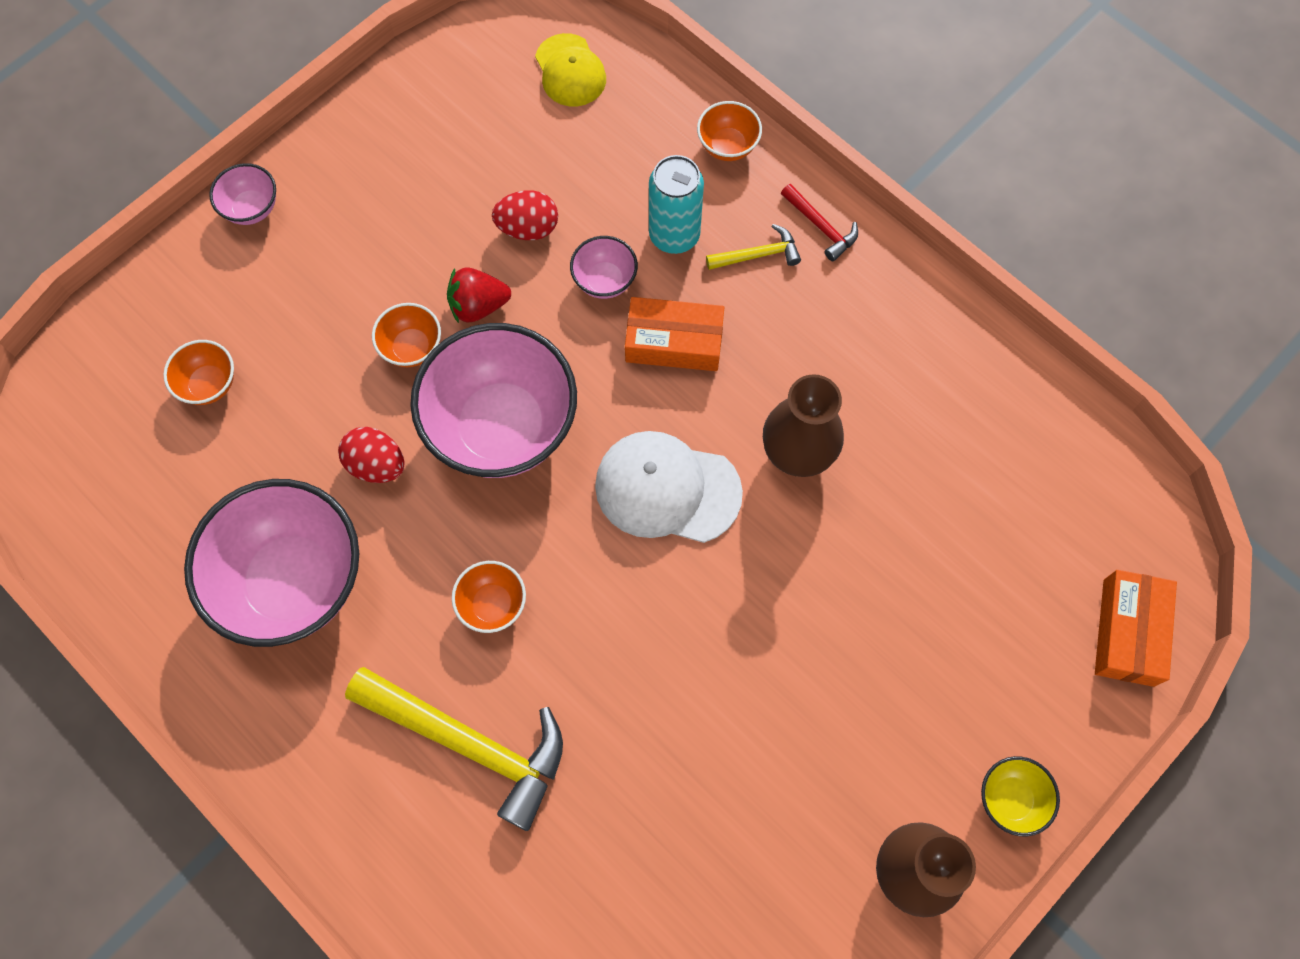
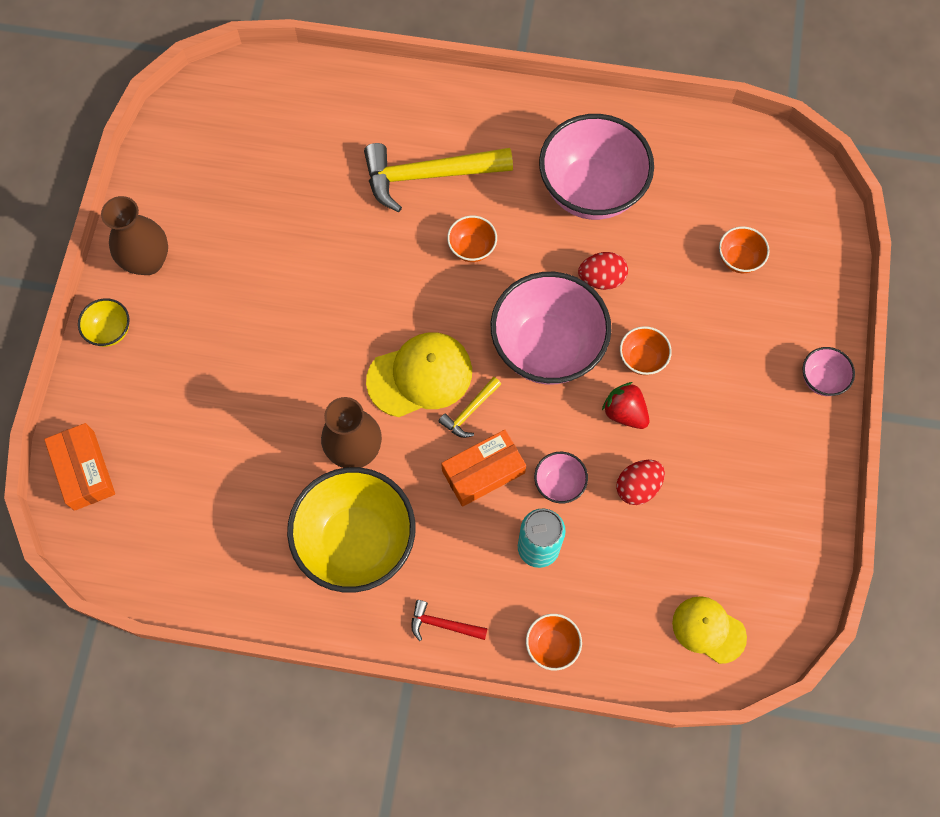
camera: 145 degrees right, 0 degrees up
red strawberry [447,267,511,323] -> red strawberry turned 90 degrees counterclockwise [602,382,649,429]
white cap [595,431,743,543] -> yellow cap [366,332,472,417]
yellow hammer [706,224,801,270] -> yellow hammer moved to [438,377,501,438]
none -> yellow bowl [287,467,416,593]

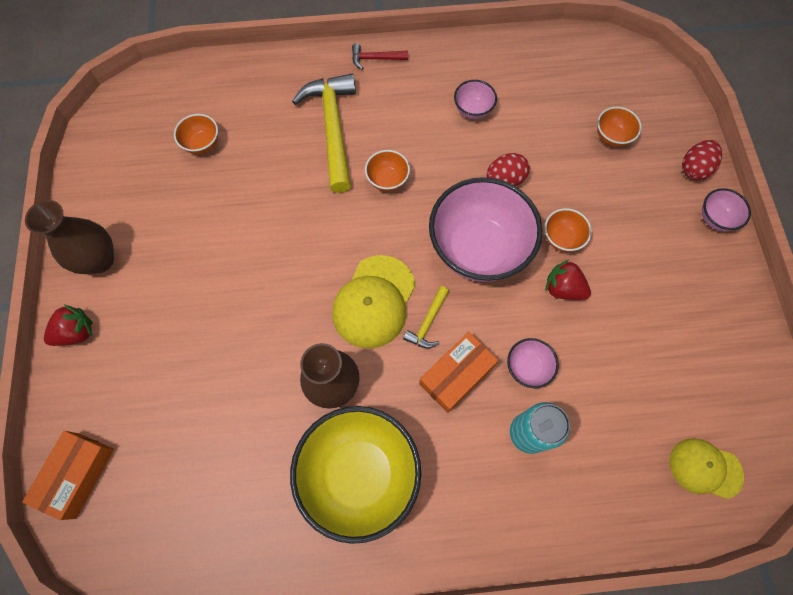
camera: 15 degrees left, 0 degrees up
orange box [44,423,115,511] -> orange box turned 60 degrees clockwise [22,431,114,520]
yellow bowl [78,298,130,347] -> red strawberry [44,305,93,346]
yellow hammer [364,143,513,212] -> yellow hammer turned 105 degrees clockwise [292,74,356,193]
yellow cap [366,332,472,417] -> yellow cap turned 150 degrees clockwise [332,255,416,348]
red hammer [411,600,488,641] -> red hammer moved to [352,43,408,70]
orange bowl [526,614,582,671] -> orange bowl moved to [174,114,218,154]
pink bowl [539,114,654,220] -> pink bowl [454,80,497,119], size x0.44
red egg [616,460,665,505] -> red egg moved to [682,140,722,180]

